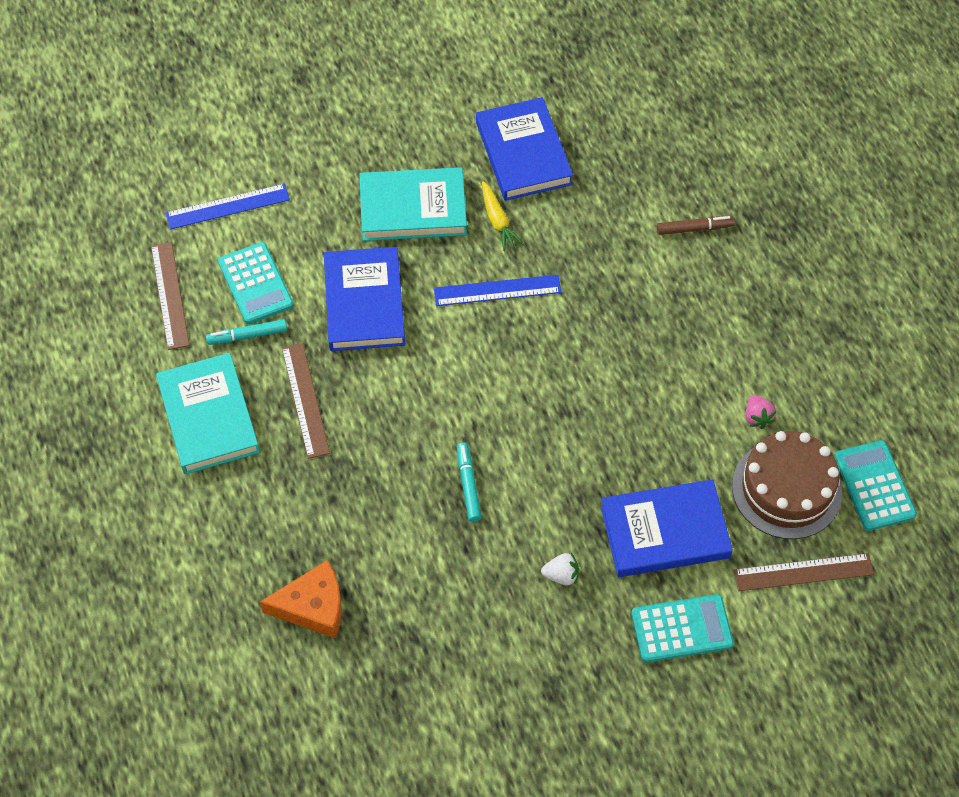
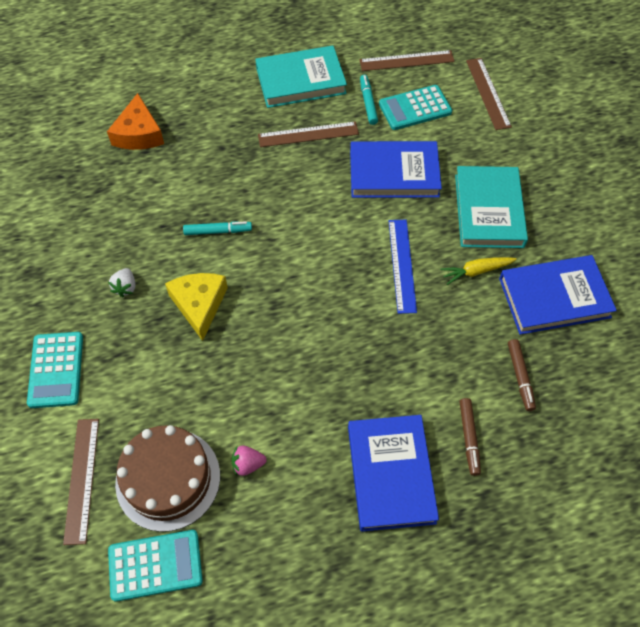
camera: 95 degrees right, 0 degrees up
blue ruler [166,184,290,229] -> brown ruler [466,58,512,130]
blue book [601,479,733,577] -> blue book moved to [348,415,439,532]
none -> yellow cheese [165,273,228,341]
none -> brown marker [508,339,536,411]

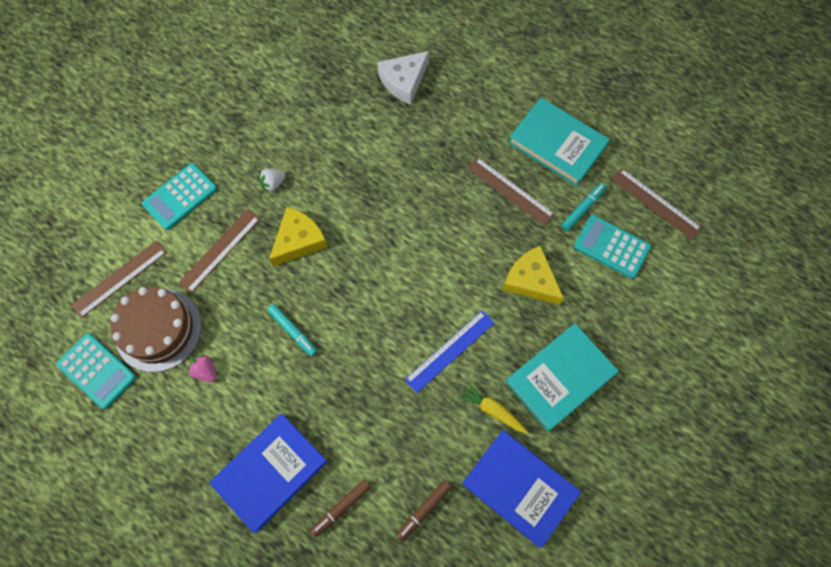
camera: 50 degrees right, 10 degrees up
orange cheese [107,93,164,150] -> white cheese [377,51,429,105]
turquoise marker [183,221,252,235] -> turquoise marker moved to [267,304,317,356]
blue book [350,141,442,198] -> yellow cheese [503,246,564,305]
brown ruler [466,58,512,130] -> brown ruler moved to [178,209,260,293]

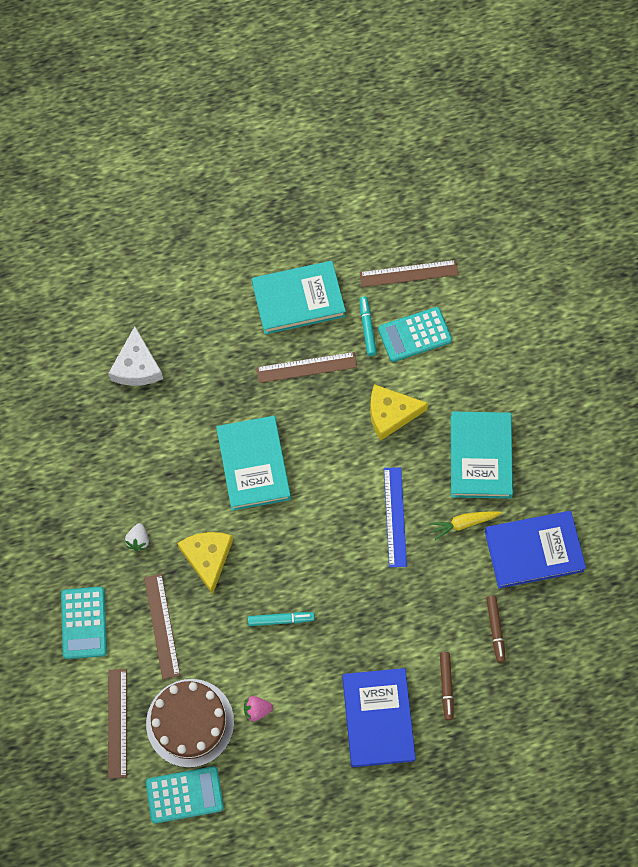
camera: 50 degrees left, 0 degrees up
none -> turquoise book [216,416,291,511]

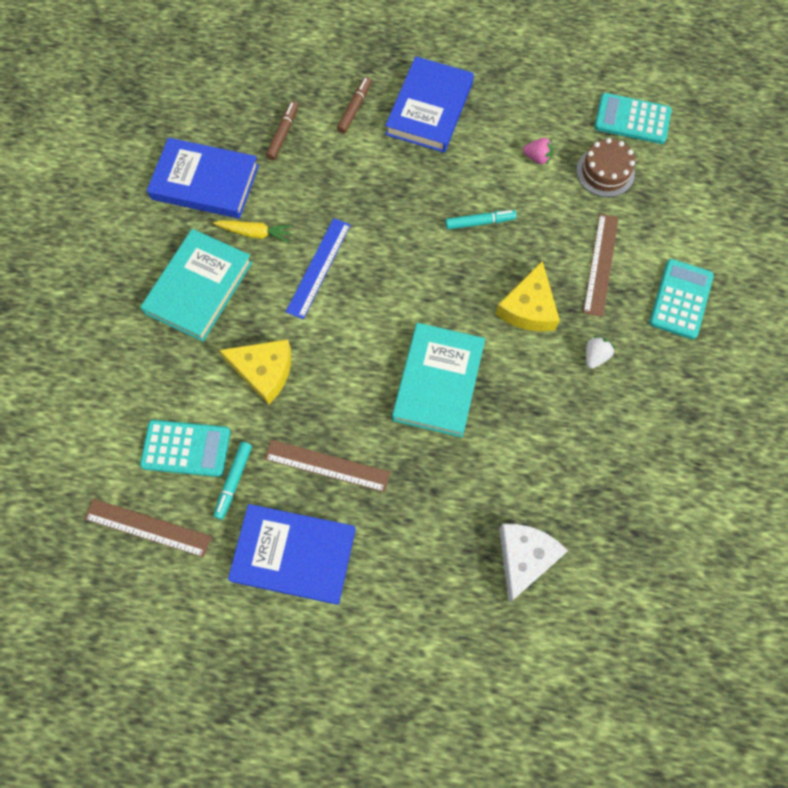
camera: 155 degrees left, 0 degrees up
brown ruler [108,669,127,779] -> none
brown cake [146,679,234,768] -> brown cake [576,138,635,197], size x0.65
turquoise marker [248,612,315,626] -> turquoise marker turned 150 degrees clockwise [445,210,517,230]
turquoise book [252,261,346,334] -> blue book [228,504,356,605]

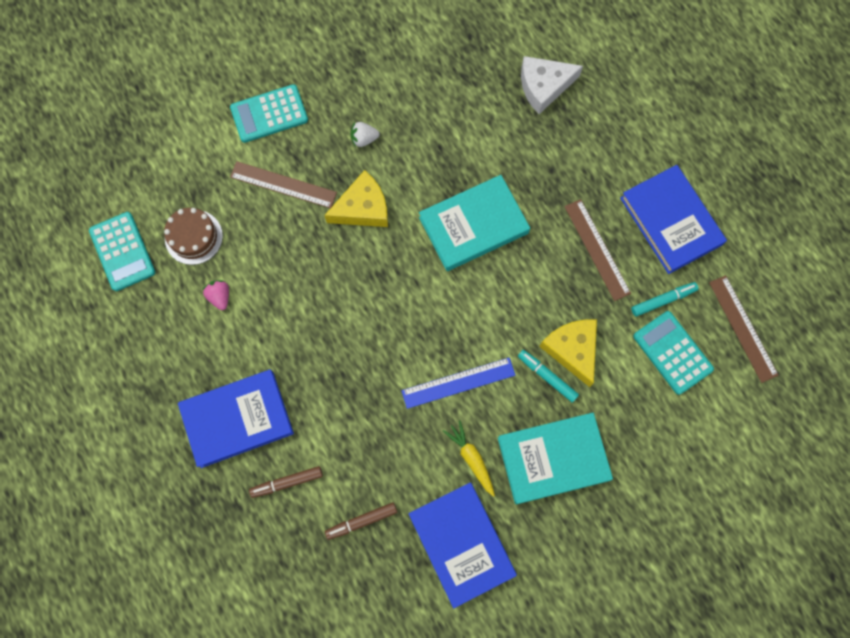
camera: 130 degrees left, 5 degrees up
turquoise marker [445,210,517,230] -> turquoise marker moved to [518,350,579,403]
brown ruler [583,214,619,317] -> brown ruler turned 45 degrees clockwise [230,161,337,208]

